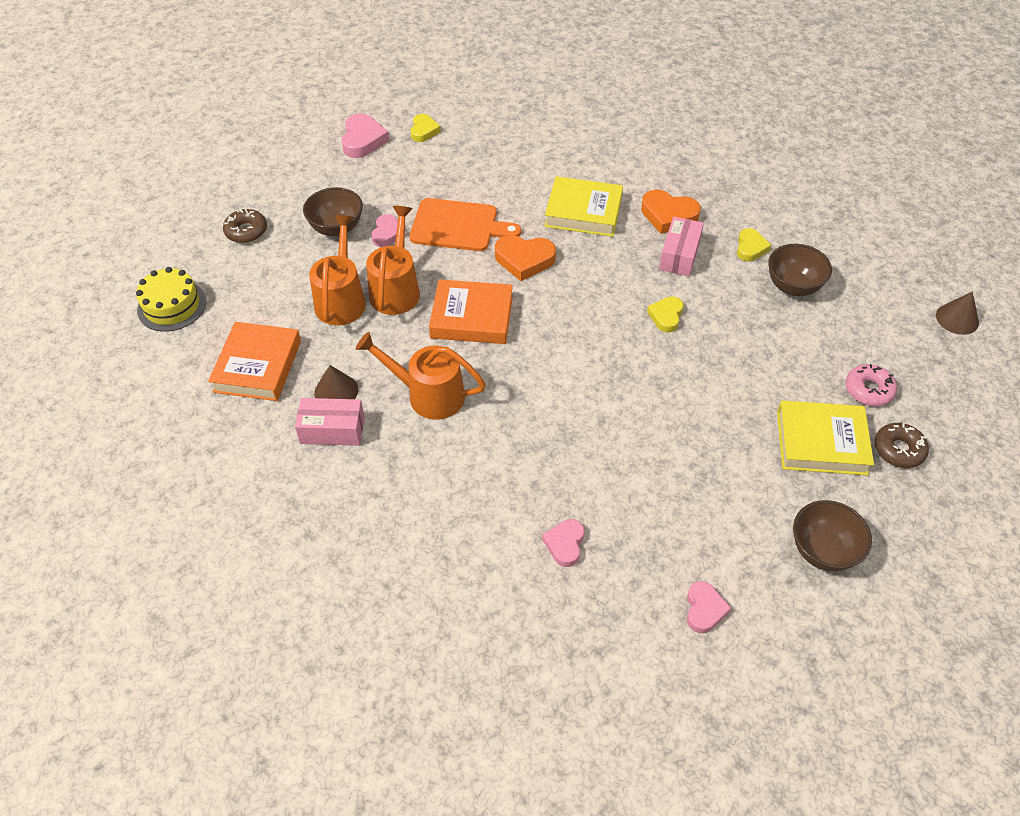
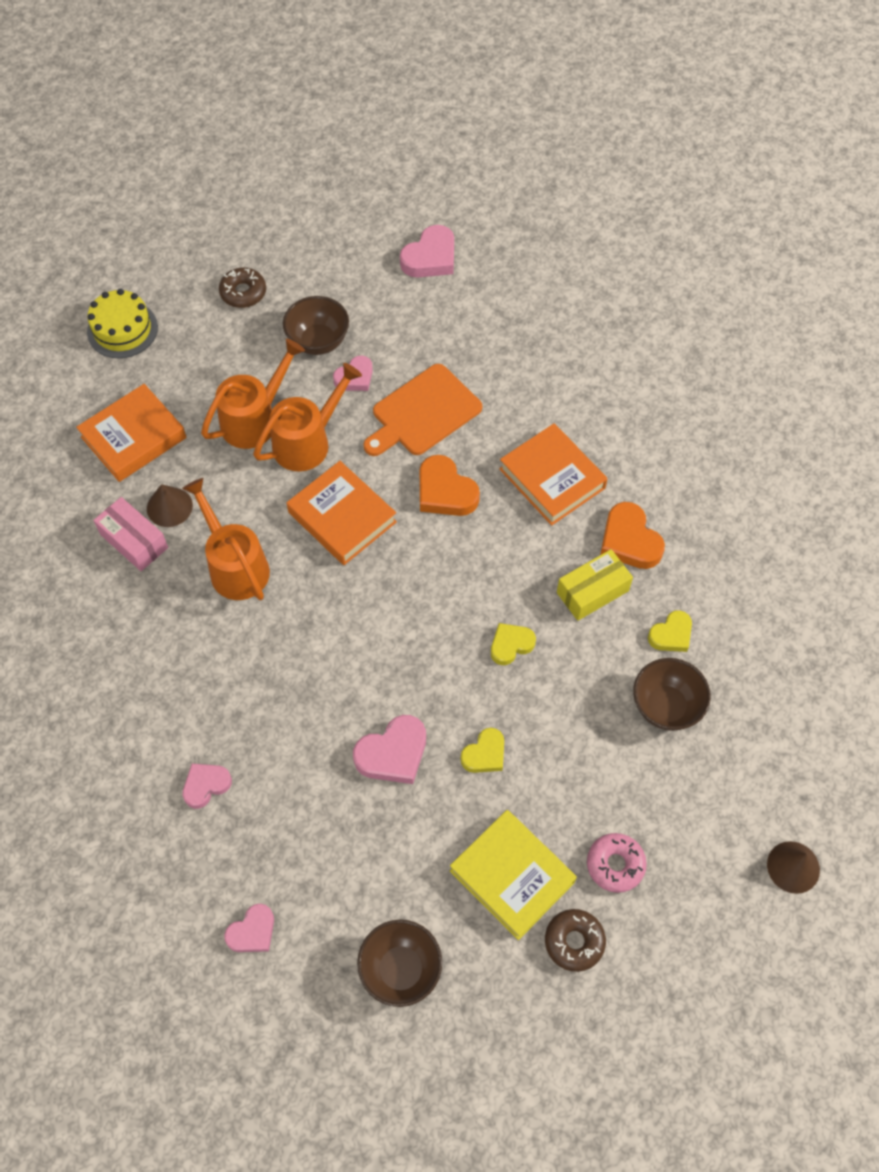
camera: 40 degrees right, 10 degrees up
orange cutting board [409,198,521,251] -> orange cutting board turned 90 degrees clockwise [363,364,482,456]
yellow heart [411,114,441,142] -> yellow heart moved to [461,728,504,773]
yellow book [544,176,623,237] -> orange book [499,423,608,526]
pink box [659,217,704,276] -> yellow box [557,549,633,621]
none -> pink heart [353,715,426,784]

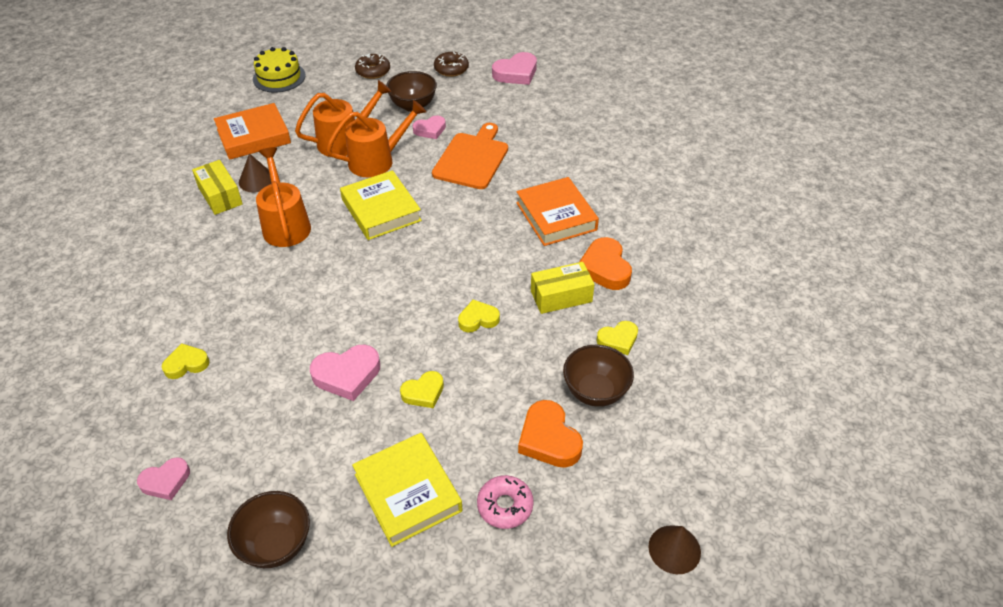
camera: 15 degrees right, 15 degrees down
pink box [93,497,168,571] -> yellow box [192,160,243,215]
pink heart [182,764,232,809] -> yellow heart [162,343,209,379]
orange book [287,461,397,565] -> yellow book [340,170,422,240]
orange cutting board [363,364,482,456] -> orange cutting board turned 135 degrees clockwise [432,123,508,189]
orange heart [420,455,480,516] -> orange heart moved to [518,400,583,468]
brown donut [545,909,606,972] -> brown donut moved to [434,52,469,77]

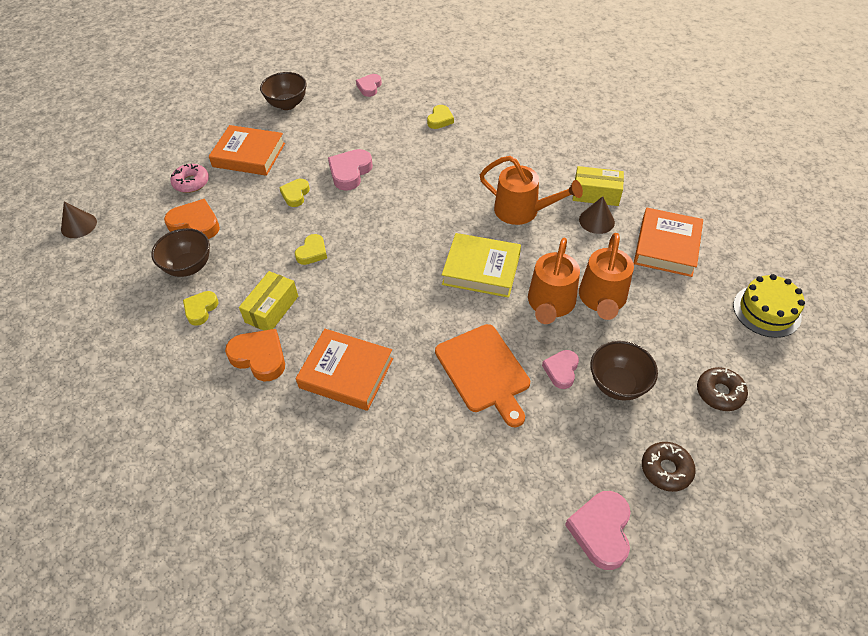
camera: 135 degrees right, 5 degrees up
yellow book [352,433,463,547] -> orange book [209,125,285,176]

